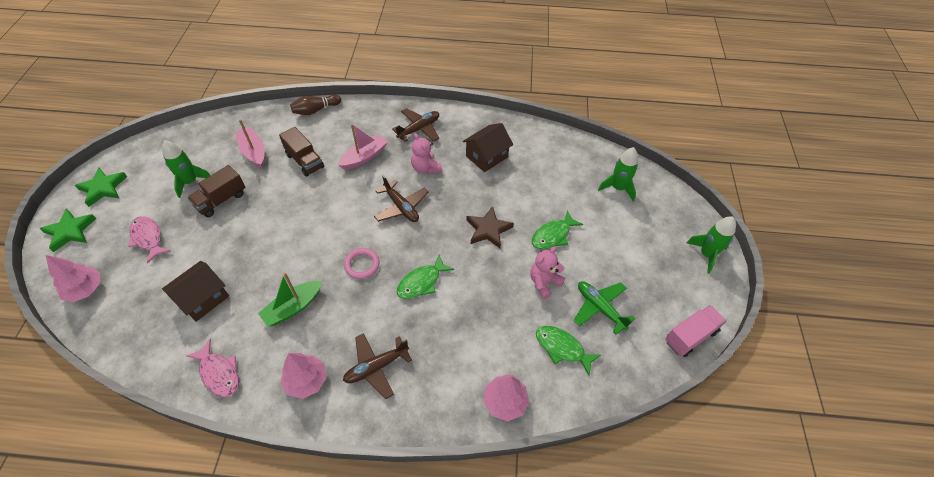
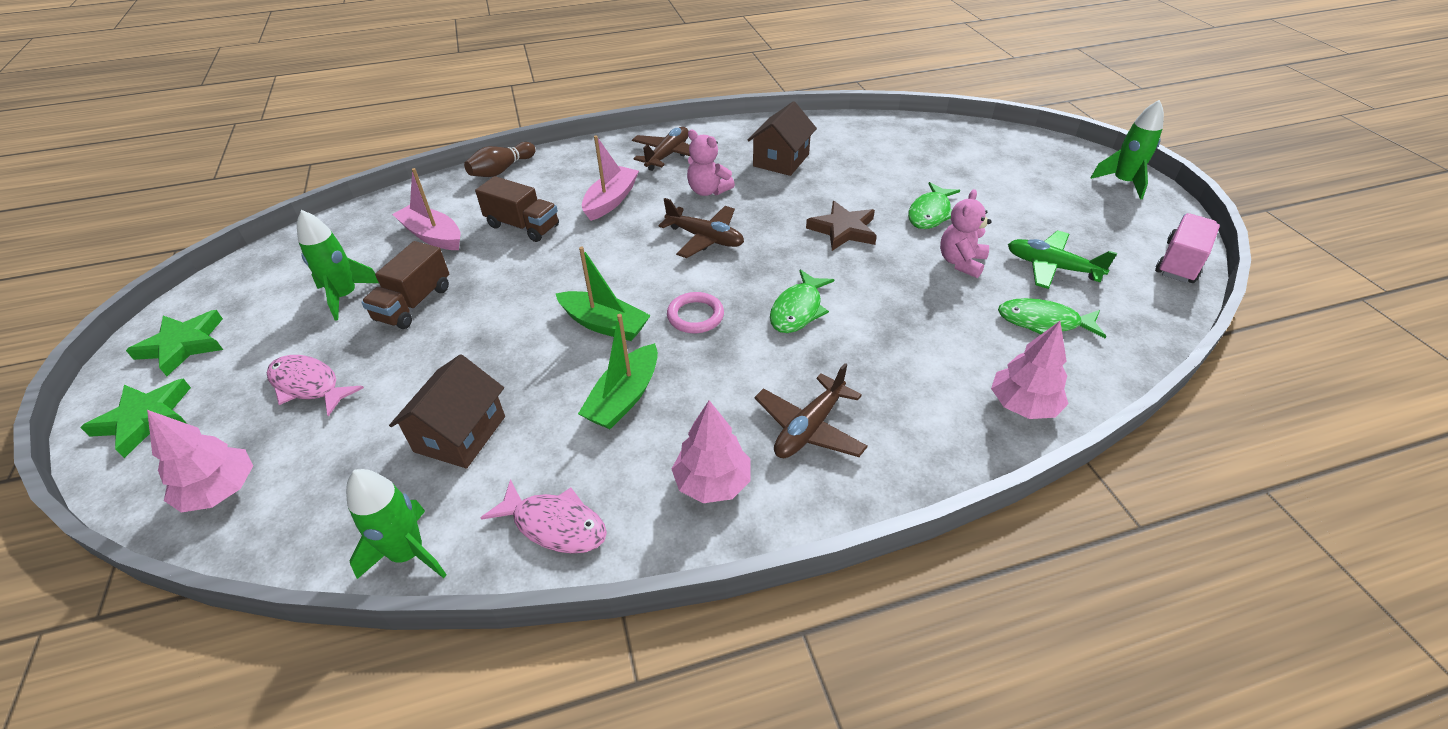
camera: 20 degrees left, 10 degrees down
green rocket [598,147,638,201] -> green rocket moved to [346,469,447,579]
none -> green boat [556,247,651,341]

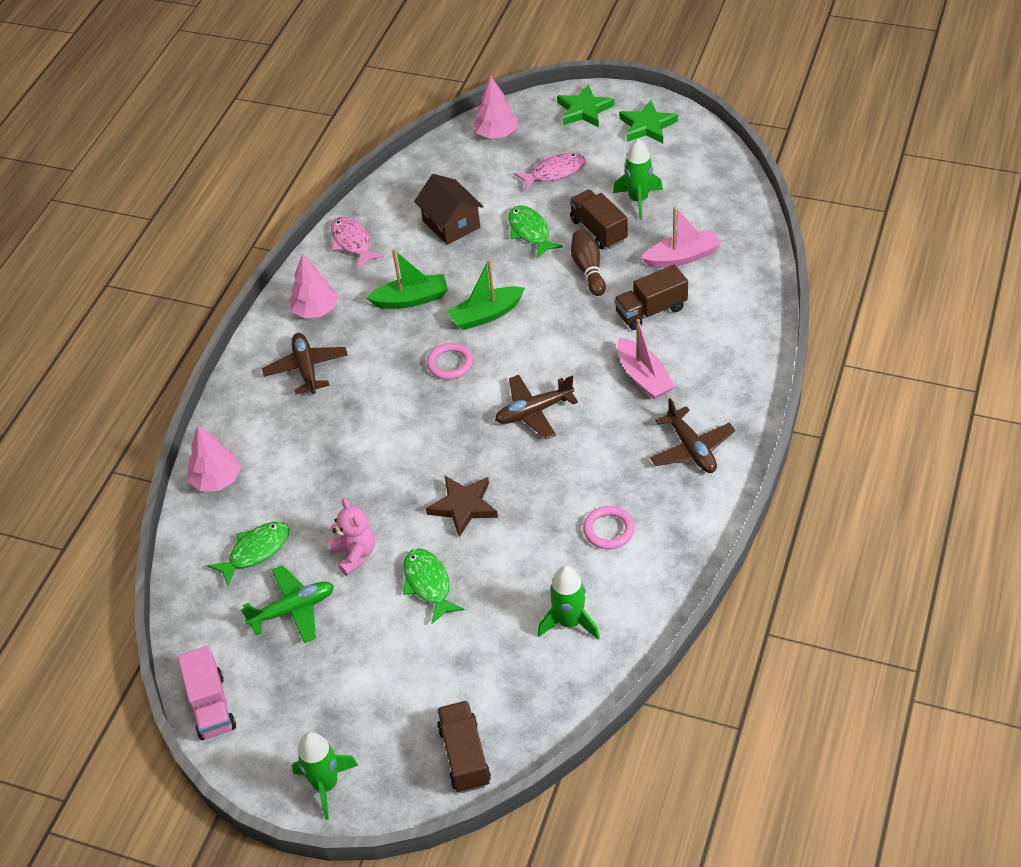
camera: 130 degrees right, 5 degrees up
green rocket [346,469,447,579] -> green rocket moved to [538,566,600,640]
brown bowling pin [464,142,536,177] -> brown bowling pin moved to [571,230,606,296]
pink fish [481,479,607,554] -> pink fish turned 90 degrees clockwise [331,217,384,269]
green boat [578,314,658,429] -> green boat turned 105 degrees clockwise [366,249,448,309]
pink teddy bear [687,130,735,196] -> none
brown house [748,101,817,176] -> pink ring [583,506,635,549]
green fish [770,269,834,333] -> green fish moved to [508,205,563,258]
none -> brown truck [437,701,491,793]

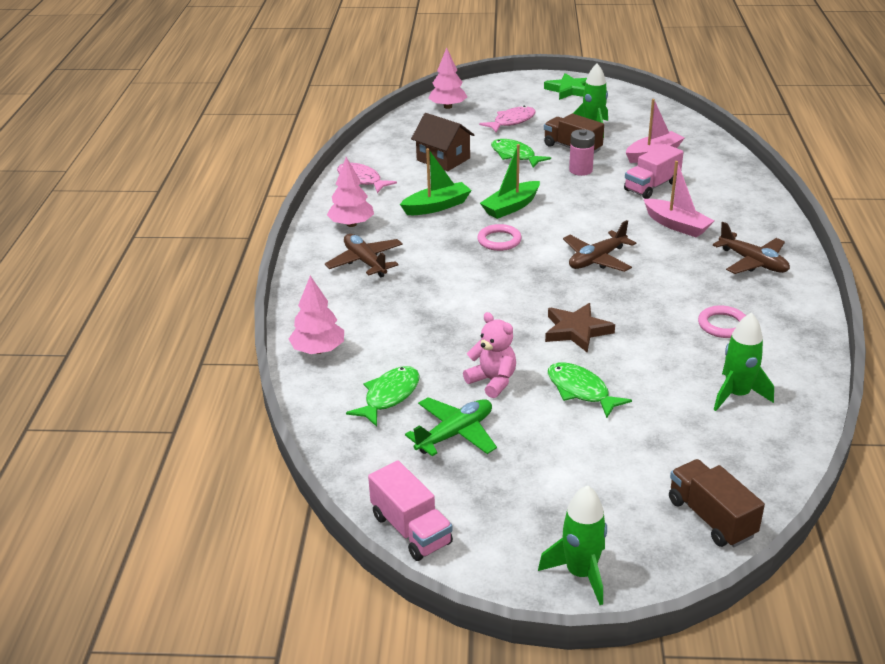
camera: 20 degrees left, 15 degrees down
green star [557,84,614,127] -> none
brown bowling pin [571,230,606,296] -> pink battery [569,129,595,176]
brown truck [614,265,688,330] -> pink truck [624,144,684,199]

